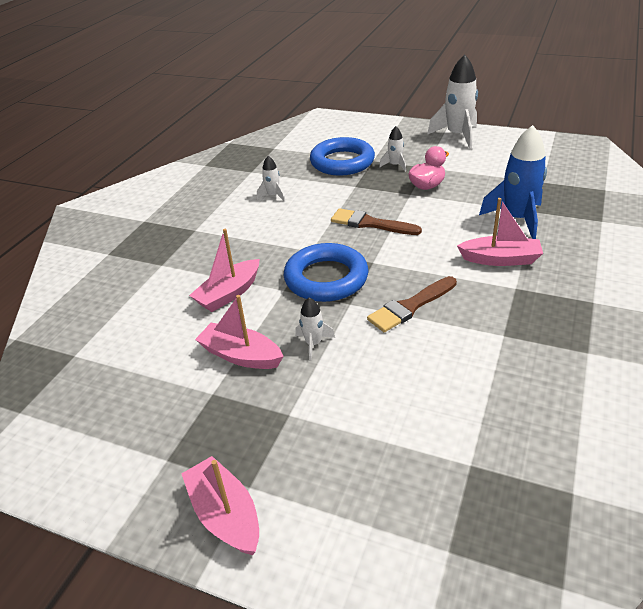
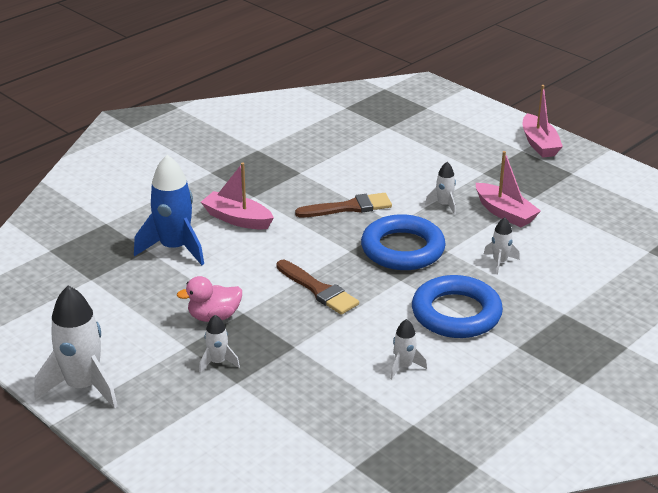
camera: 160 degrees left, 5 degrees down
pink boat [189,229,259,312] -> white rocket [484,217,520,274]
blue ring [310,137,375,176] -> blue ring moved to [412,275,503,338]

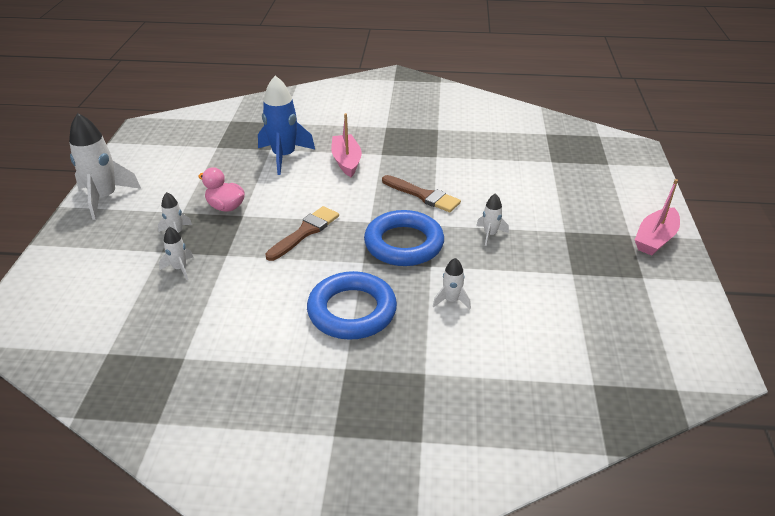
camera: 50 degrees right, 5 degrees up
brown brush [276,260,359,315] -> brown brush turned 150 degrees counterclockwise [265,206,339,261]
white rocket [390,319,427,379] -> white rocket moved to [159,227,194,280]
pink boat [476,151,541,227] -> none

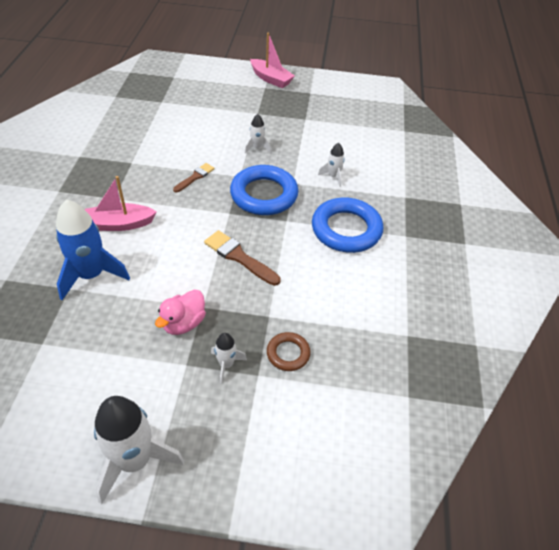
camera: 90 degrees left, 10 degrees up
white rocket [159,227,194,280] -> brown ring [267,332,310,371]
brown brush [382,175,461,212] -> brown brush [173,163,214,192], size x0.64

